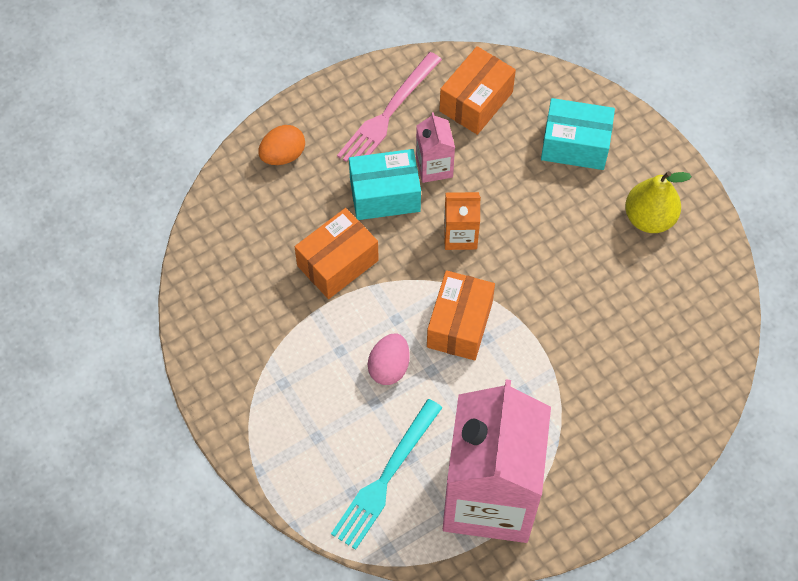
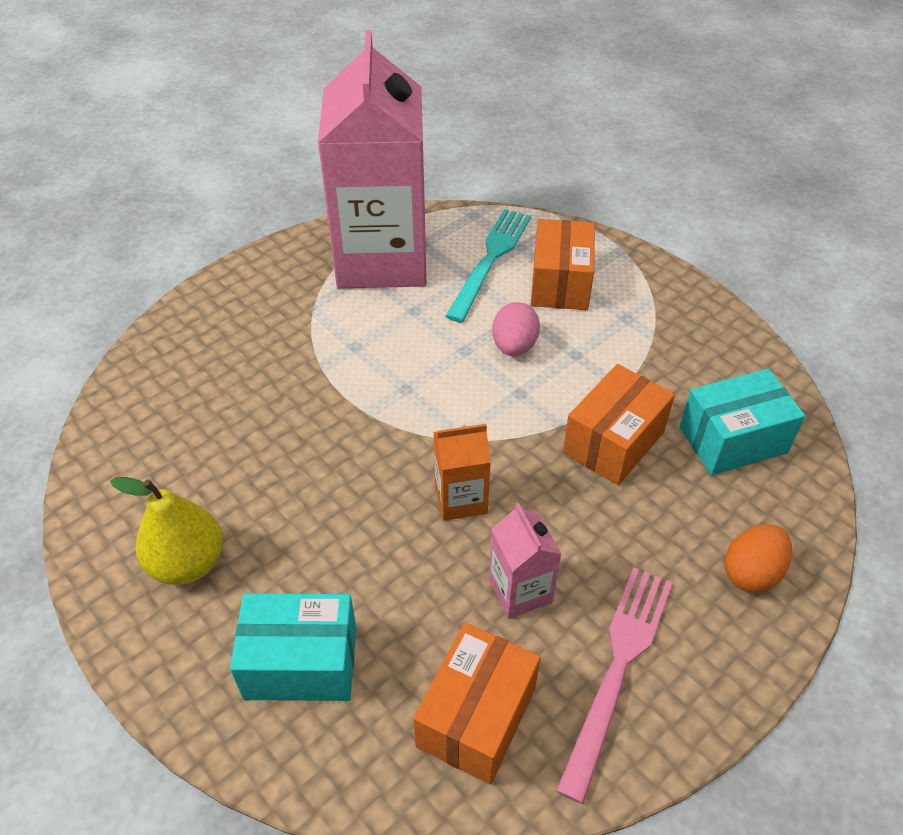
camera: 170 degrees right, 15 degrees down
turquoise box [349,149,421,220] -> turquoise box moved to [679,369,805,475]
orange box [427,270,495,360] -> orange box moved to [531,219,595,310]

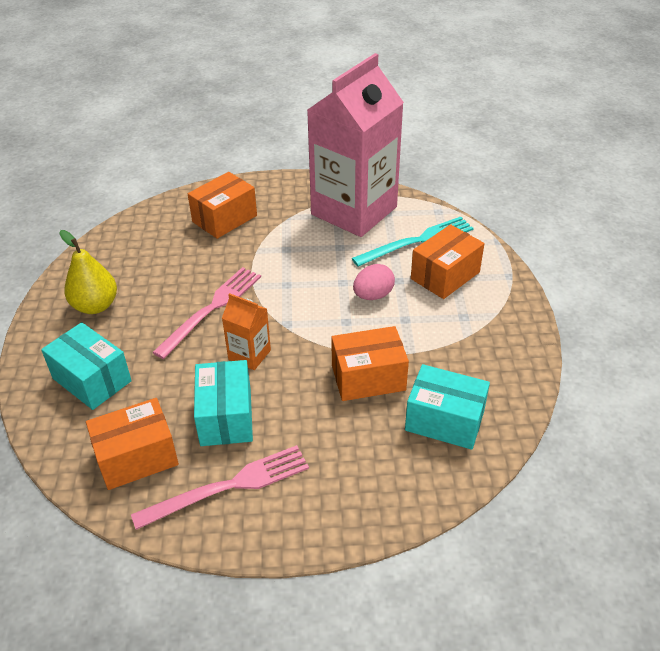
camera: 40 degrees right, 5 degrees down
pink carton [489,503,562,619] -> turquoise box [194,360,253,446]
orange egg [724,524,792,593] -> none
none -> pink fork [152,267,261,359]
none -> orange box [188,172,257,239]

